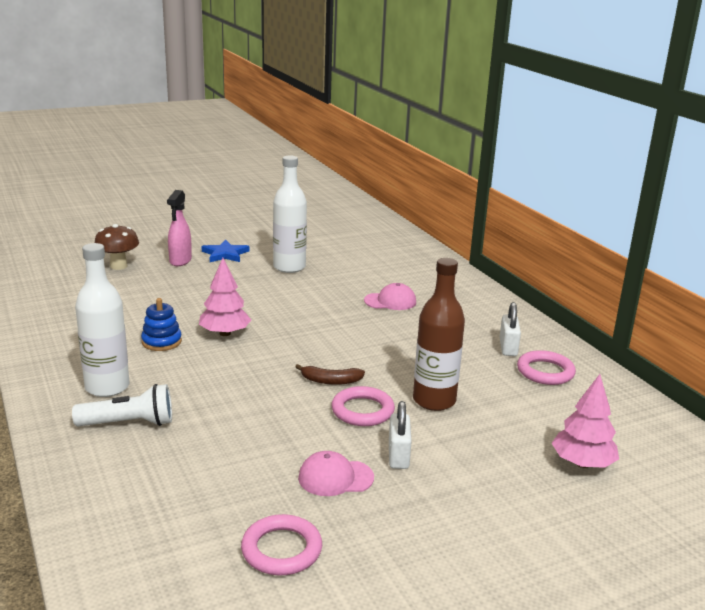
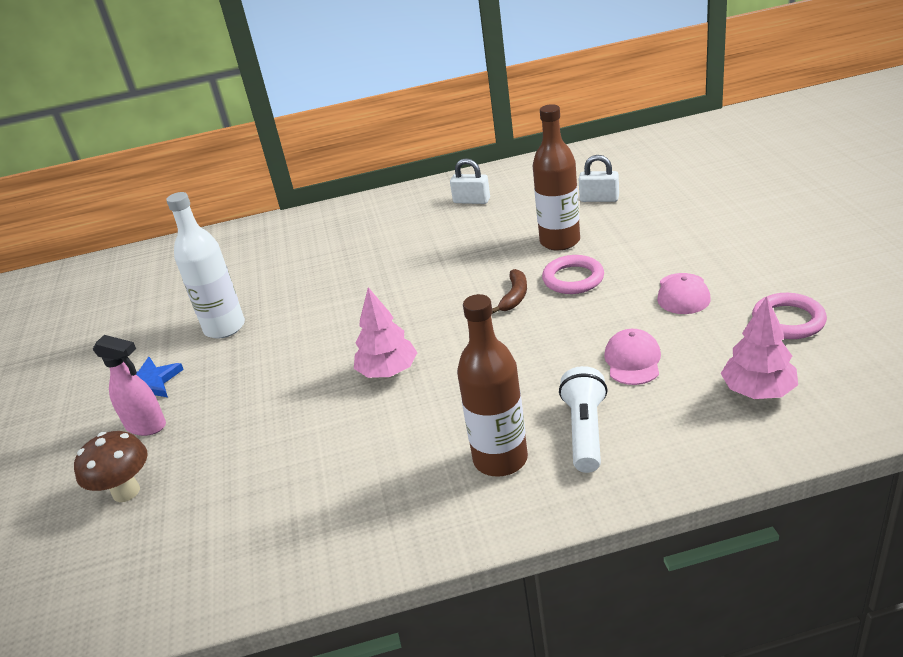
camera: 70 degrees left, 10 degrees up
white bottle [75,243,130,397] -> brown bottle [457,294,528,477]
blue stacking toy [141,298,182,351] -> none
pink cap [364,283,416,310] -> pink cap moved to [604,329,661,385]
white padlock [389,401,412,469] -> white padlock moved to [579,155,619,202]
pink ring [517,350,576,385] -> none
pink tree [552,374,619,468] -> pink tree moved to [721,296,798,399]

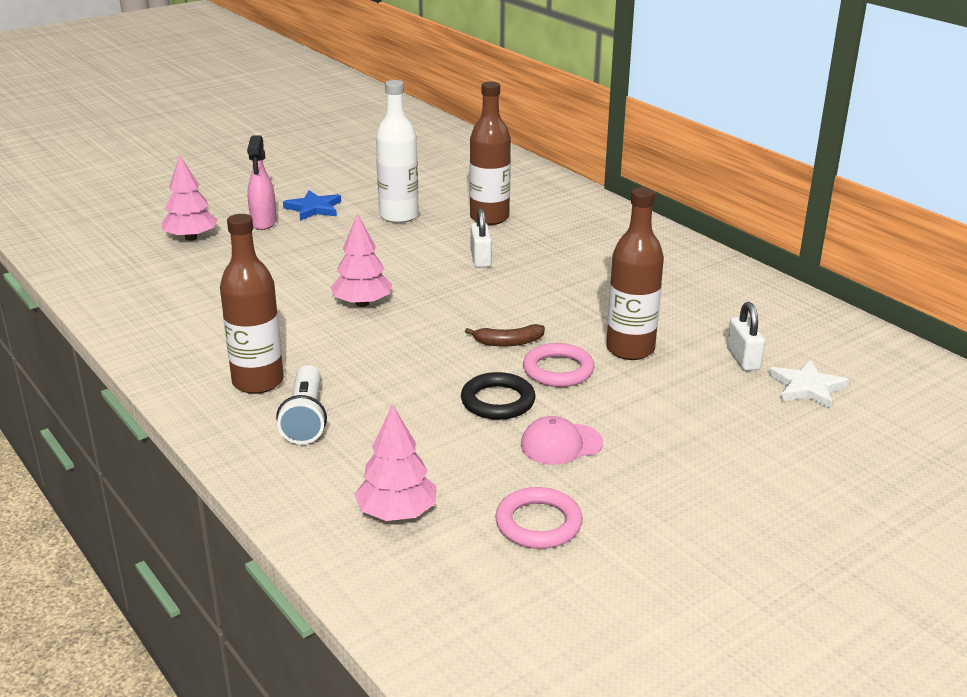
camera: 60 degrees right, 5 degrees down
brown mushroom [74,431,148,502] -> pink tree [161,155,218,241]
white padlock [450,158,490,204] -> white padlock moved to [471,208,492,268]
white flashlight [559,366,608,473] -> white flashlight turned 105 degrees clockwise [276,365,327,444]
pink cap [604,329,661,385] -> none
none -> black ring [461,372,535,420]
none -> brown bottle [470,81,511,225]
none -> white star [769,360,849,409]

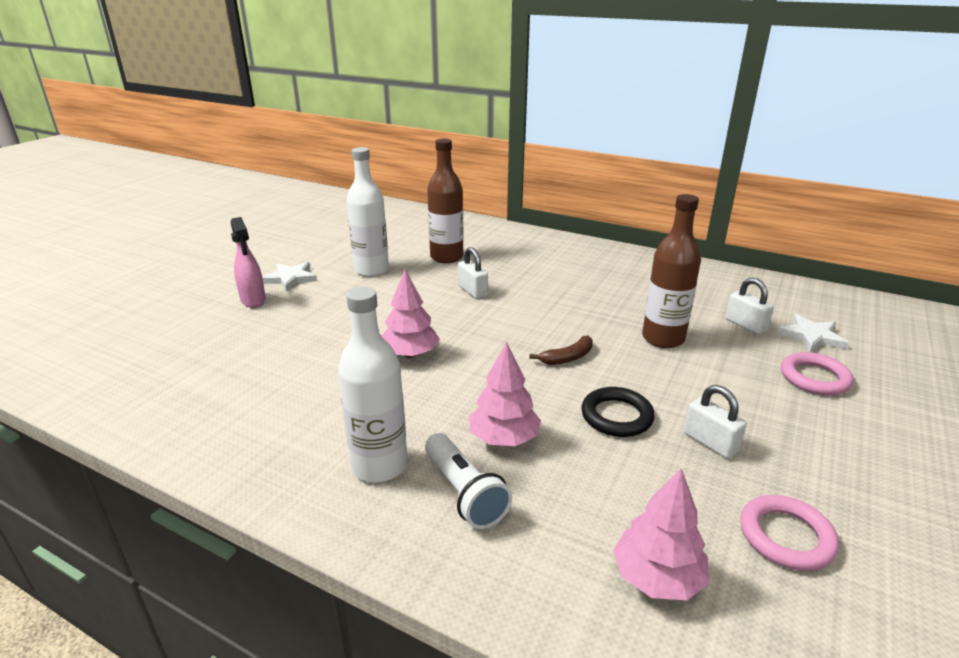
camera: 25 degrees left, 0 degrees up
pink tree [161,155,218,241] -> pink tree moved to [469,342,541,446]
brown bottle [220,214,284,394] -> white bottle [338,287,408,482]
blue star [283,190,341,221] -> white star [262,262,317,291]
pink cap [521,416,603,465] -> white padlock [684,385,747,459]
pink ring [523,343,594,387] -> pink ring moved to [781,352,854,395]

